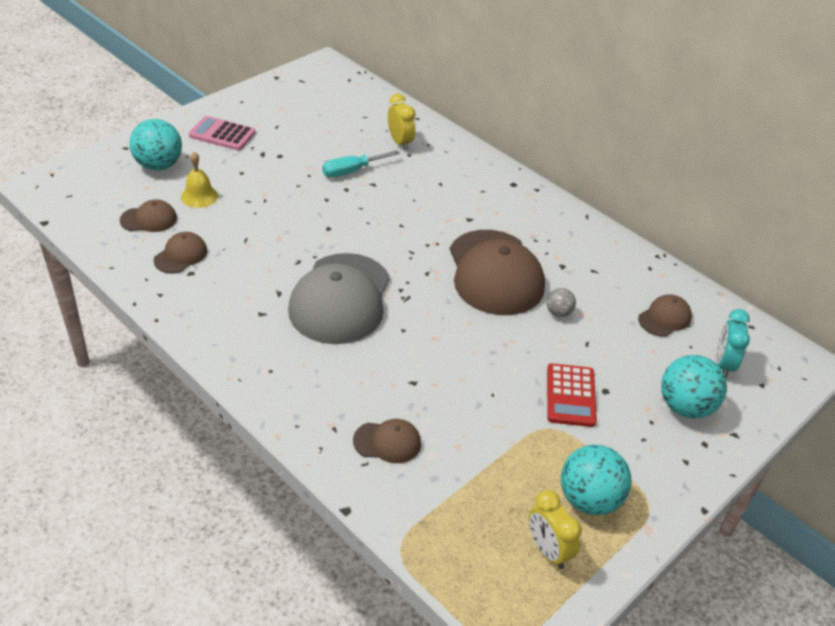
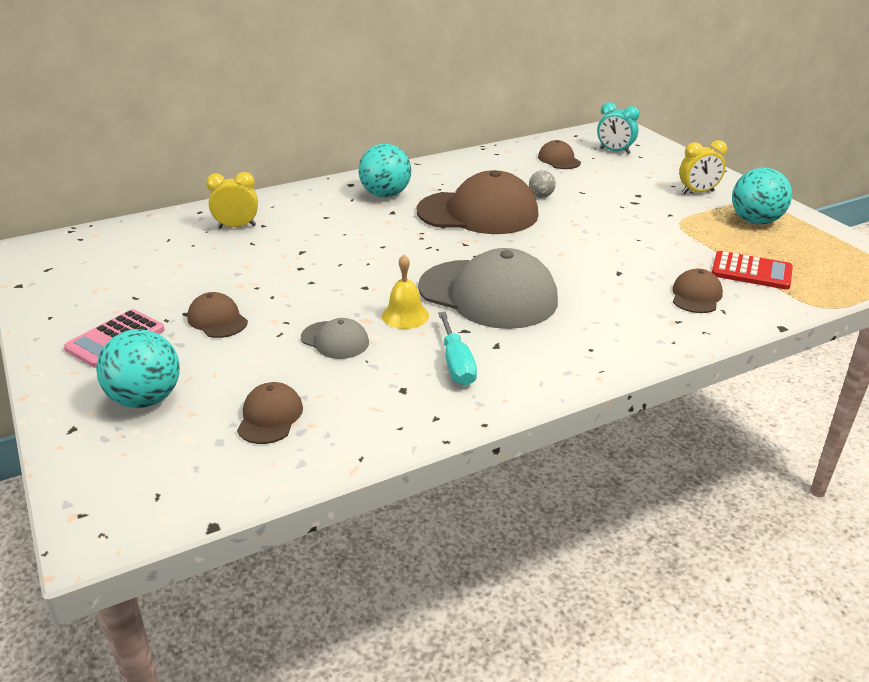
camera: 70 degrees left, 10 degrees down
brown cap [153,232,207,273] -> brown cap moved to [187,292,248,338]
yellow bell [181,152,218,208] -> yellow bell moved to [382,255,429,329]
turquoise screwdriver [322,150,400,178] -> turquoise screwdriver moved to [438,312,477,386]
yellow clock [528,490,582,569] -> yellow clock moved to [679,140,727,194]
red calculator [547,363,597,427] -> red calculator moved to [712,251,793,290]
turquoise ball [661,355,727,418] -> turquoise ball moved to [359,144,411,197]
none -> grey cap [301,318,369,359]

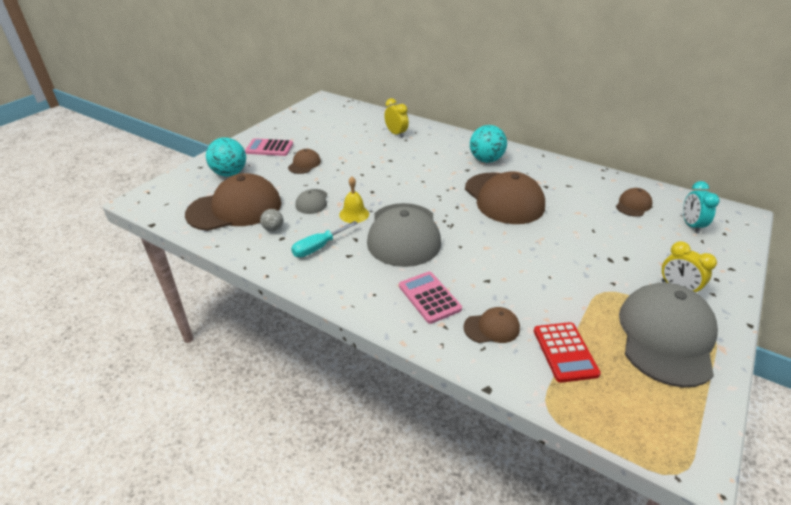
camera: 60 degrees right, 5 degrees up
brown cap [237,382,303,444] -> brown cap [185,173,281,231], size x2.16
grey ball [529,170,556,198] -> grey ball moved to [260,209,283,231]
turquoise ball [732,168,792,224] -> grey cap [619,283,718,387]
none -> pink calculator [399,271,462,324]

